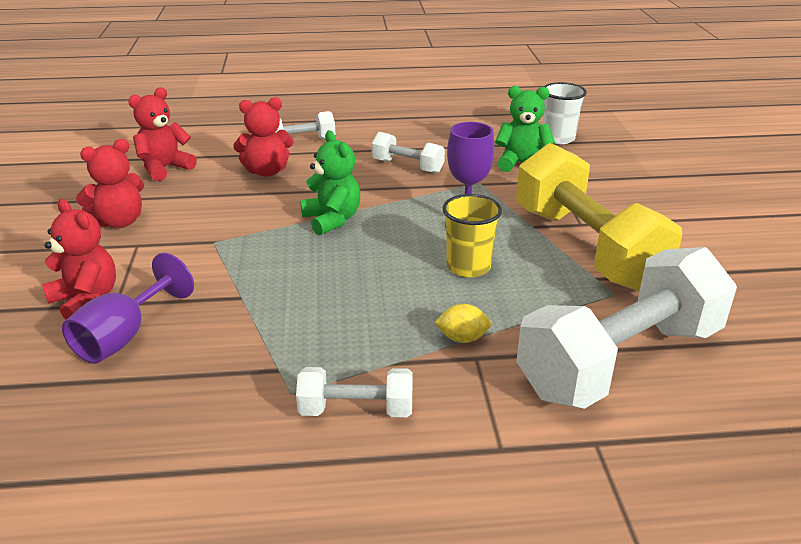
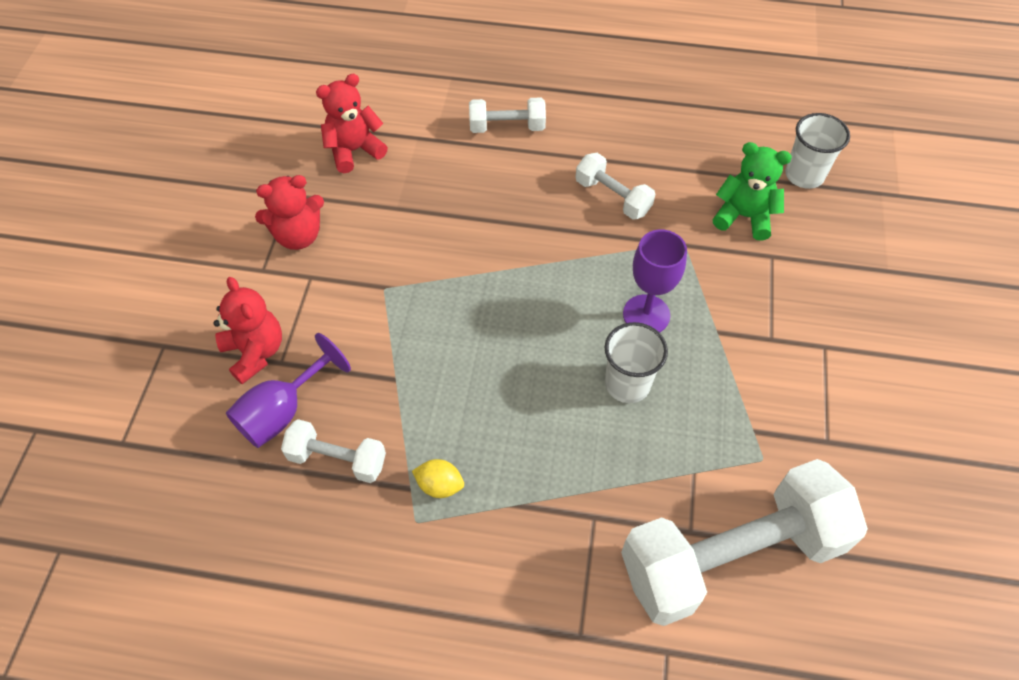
camera: 15 degrees right, 25 degrees up
red teddy bear [233,97,294,177] -> none
white dumbbell [296,367,413,417] -> white dumbbell moved to [281,419,386,483]
green teddy bear [300,130,360,235] -> none
yellow lemon [434,304,491,343] -> yellow lemon moved to [412,459,464,498]
yellow cup [442,194,502,278] -> white cup [604,322,668,403]
yellow dumbbell [516,143,682,291] -> none

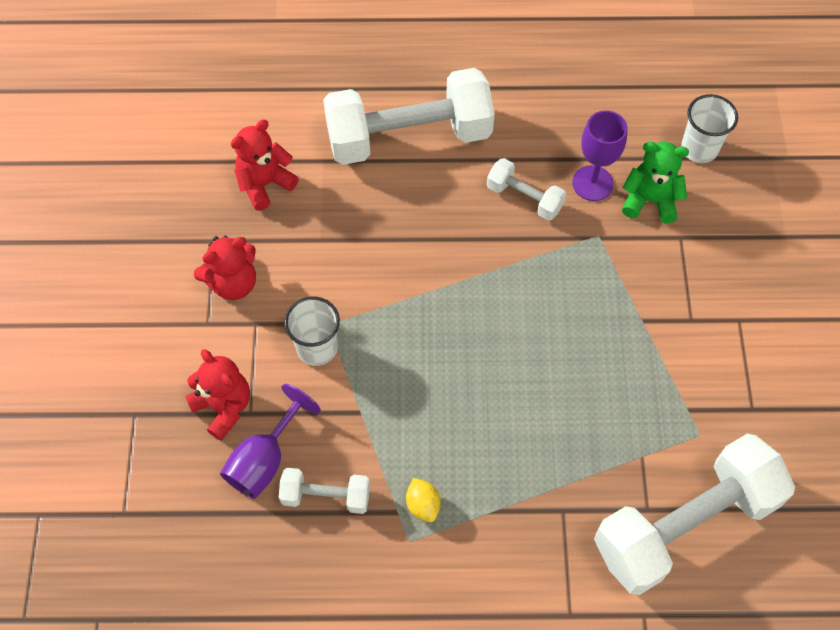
camera: 10 degrees left, 5 degrees up
yellow lemon [412,459,464,498] -> yellow lemon turned 60 degrees clockwise [406,478,441,522]
white dumbbell [469,97,546,133] -> white dumbbell [323,68,495,165], size x2.15
white cup [604,322,668,403] -> white cup moved to [284,296,340,366]
purple goblet [623,230,687,333] -> purple goblet moved to [572,110,627,201]

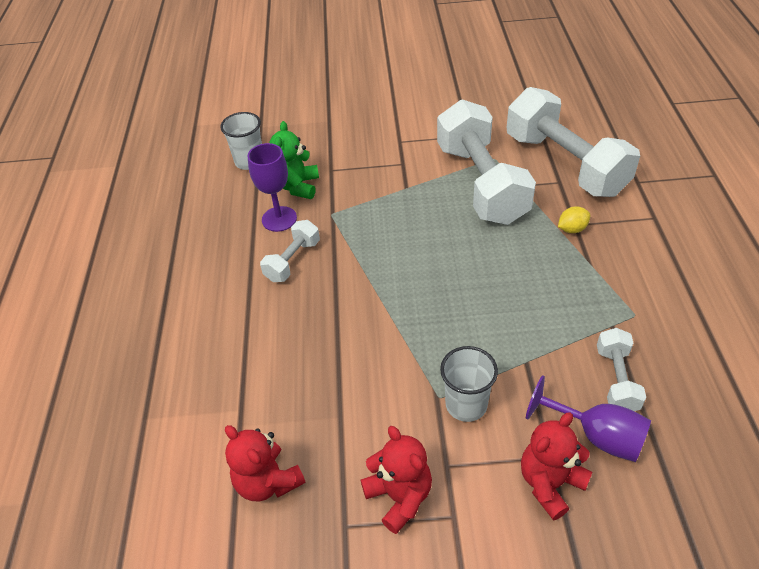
camera: 90 degrees left, 15 degrees down
white dumbbell [323,68,495,165] -> white dumbbell moved to [437,99,536,225]
yellow lemon [406,478,441,522] -> yellow lemon moved to [558,206,590,233]

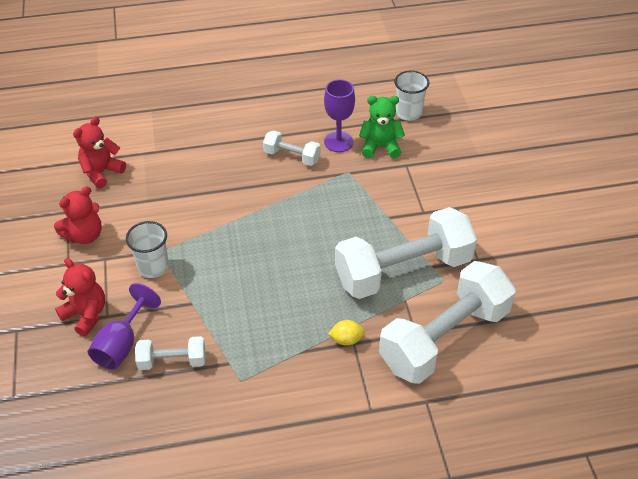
camera: 80 degrees right, 0 degrees up
yellow lemon [558,206,590,233] -> yellow lemon turned 60 degrees counterclockwise [328,320,365,346]

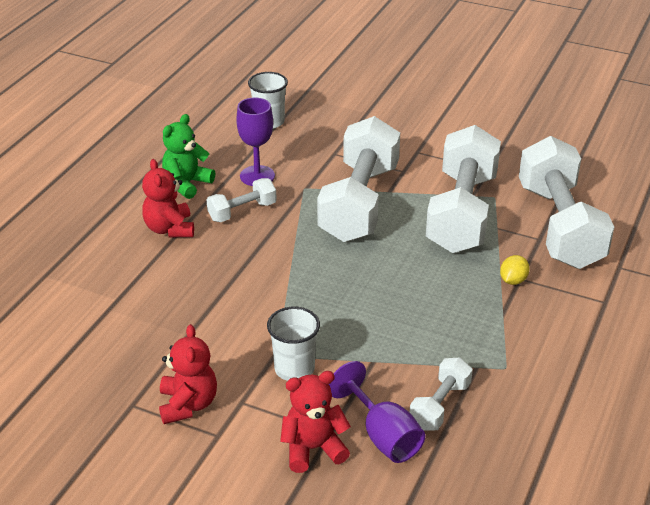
camera: 55 degrees left, 10 degrees down
red teddy bear [73,117,126,188] -> red teddy bear moved to [142,159,194,238]
green teddy bear [359,96,405,158] -> green teddy bear moved to [162,114,215,199]
none -> white dumbbell [317,116,400,242]

